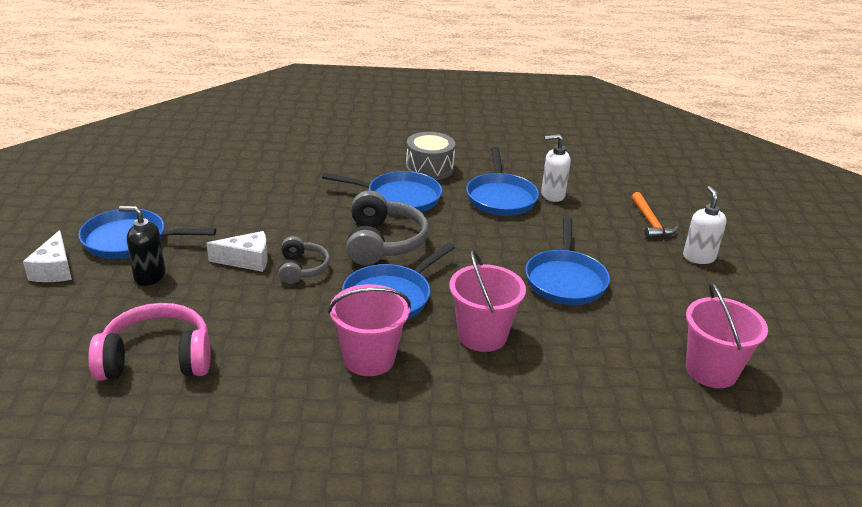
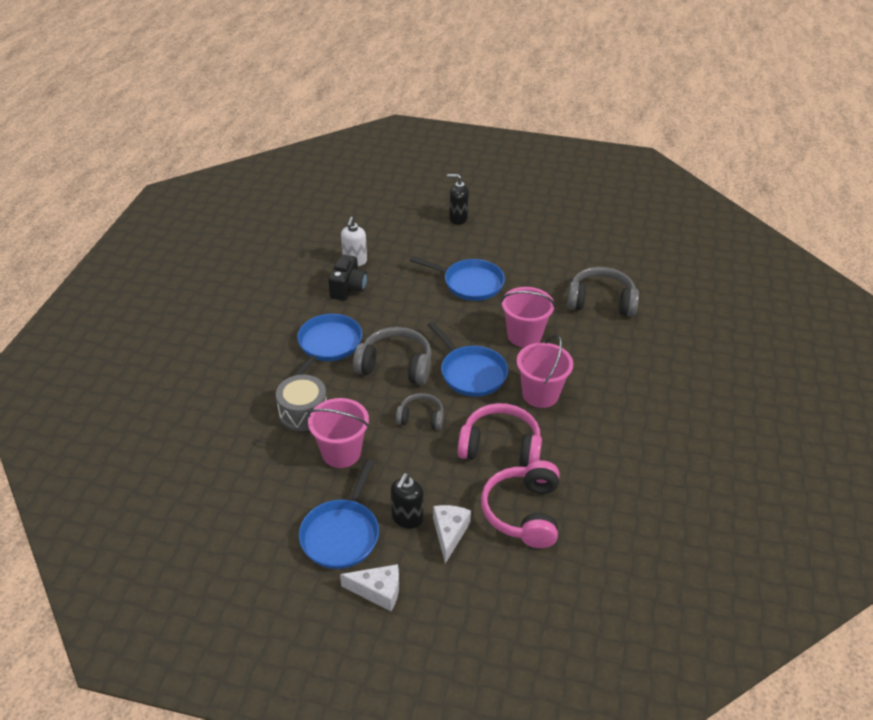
camera: 75 degrees left, 10 degrees up
white cheese [207,231,268,272] -> white cheese moved to [433,505,471,564]
grey drum [406,132,455,180] -> grey drum moved to [276,375,327,431]
blue pan [466,147,539,216] -> black camera [328,255,367,301]
orange hammer [632,192,679,238] -> none
white soap dispenser [683,186,727,264] -> black soap dispenser [447,174,469,225]
pink bucket [686,282,768,388] -> pink bucket moved to [307,398,369,468]
none -> pink headphones [457,403,542,467]
none -> grey headphones [567,267,639,317]

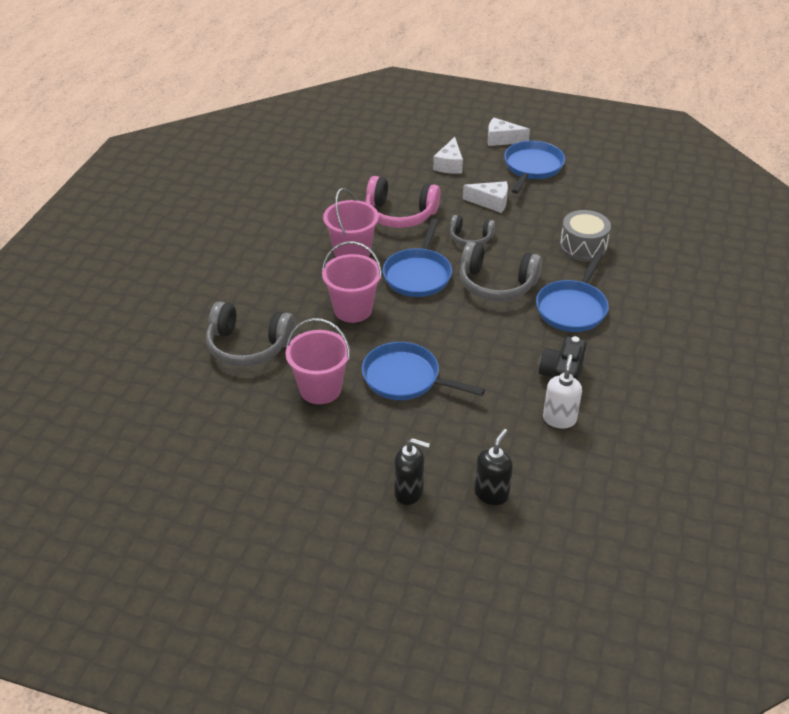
camera: 175 degrees left, 0 degrees up
pink bucket [307,398,369,468] -> pink bucket moved to [286,318,350,404]
black soap dispenser [391,473,423,529] -> black soap dispenser moved to [474,429,513,505]
blue pan [427,322,508,397] -> blue pan turned 135 degrees counterclockwise [383,219,452,297]
pink headphones [481,460,559,548] -> none
none -> white cheese [463,181,508,213]

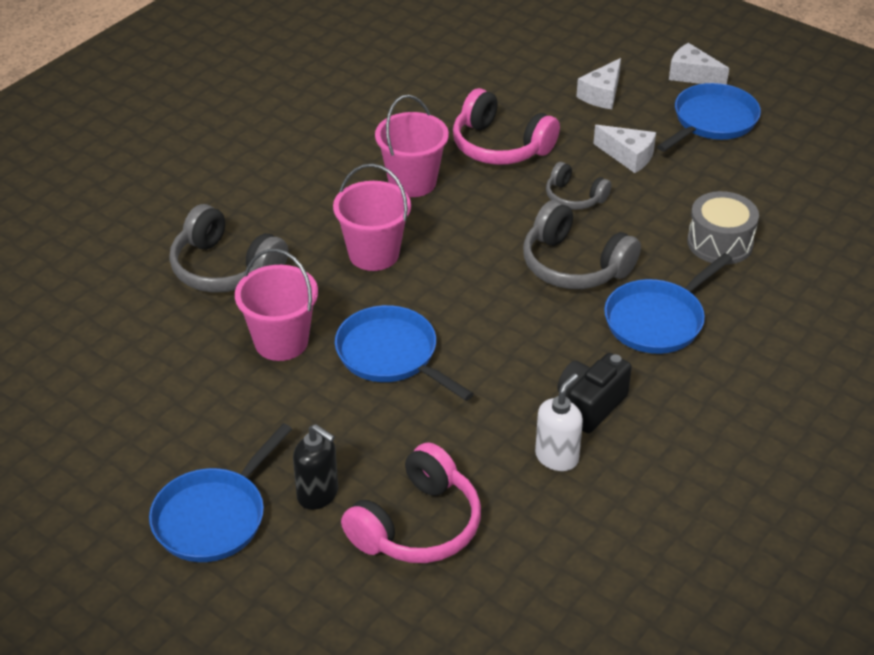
camera: 20 degrees right, 0 degrees up
blue pan [383,219,452,297] -> blue pan moved to [149,423,292,562]
black soap dispenser [474,429,513,505] -> pink headphones [341,442,481,563]

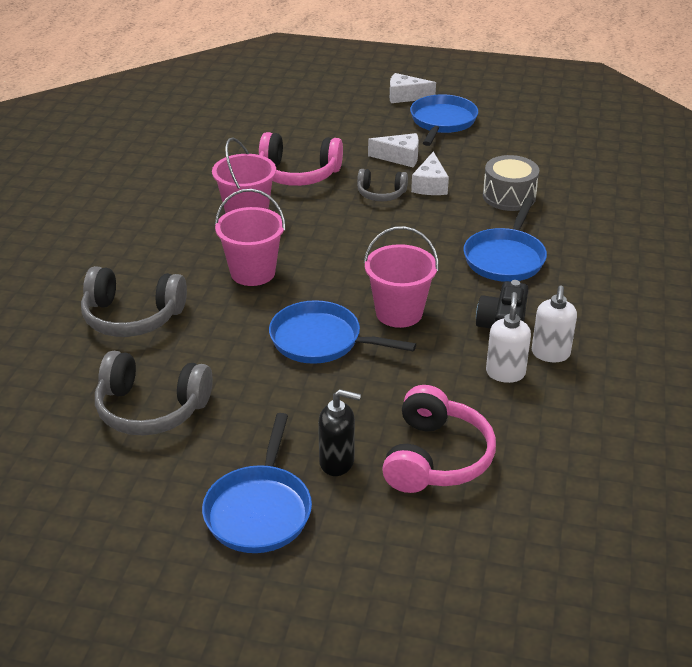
camera: 25 degrees left, 5 degrees down
pink bucket [235,249,318,361] -> pink bucket moved to [364,226,439,328]
grey headphones [523,200,641,289] -> grey headphones moved to [95,351,213,436]
white cheese [576,58,621,109] -> white cheese moved to [411,151,449,195]
none -> white soap dispenser [532,285,577,362]

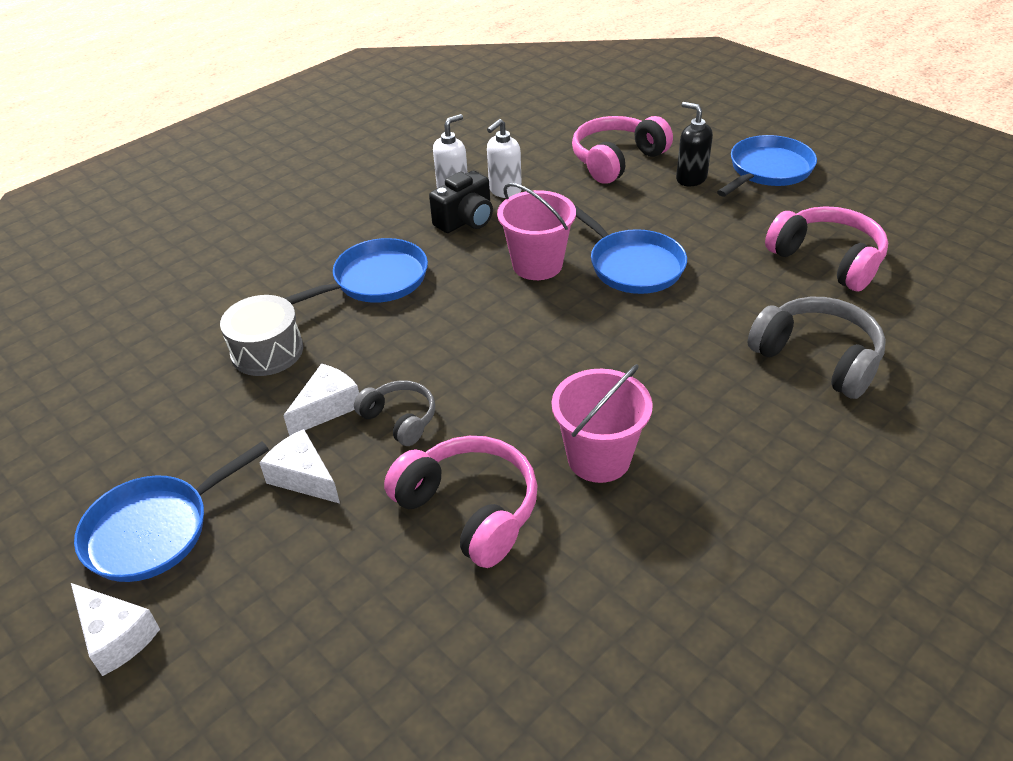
camera: 145 degrees left, 5 degrees up
grey headphones [95,351,213,436] -> pink headphones [765,206,888,291]
pink bucket [215,189,286,286] -> none

